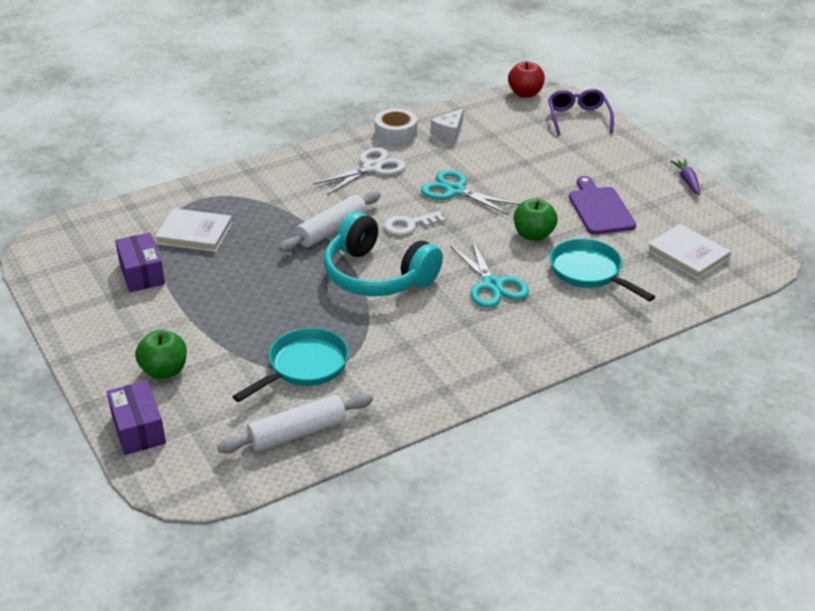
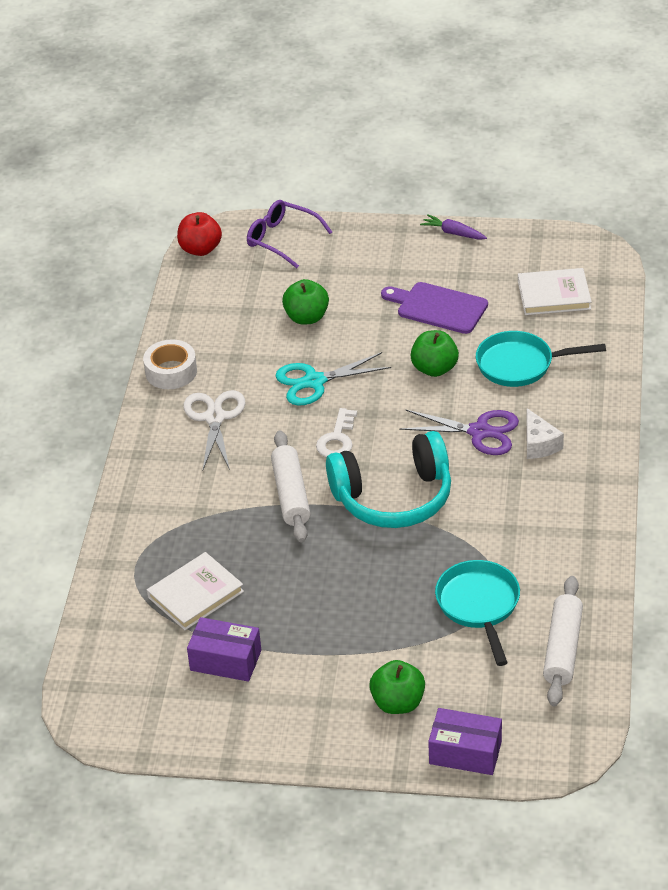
camera: 50 degrees left, 5 degrees up
white cheese [430,108,463,143] -> white cheese moved to [526,408,564,459]
turquoise scissors [450,240,529,308] -> purple scissors [399,409,519,455]
none -> green apple [282,279,329,325]

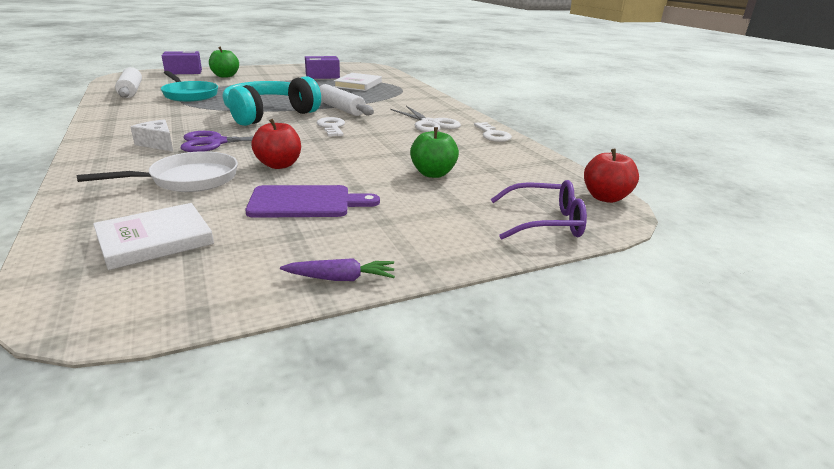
camera: 145 degrees right, 15 degrees down
white tape [143,339,197,389] -> white key [474,122,512,142]
turquoise scissors [276,352,391,406] -> none
green apple [410,330,459,377] -> red apple [251,119,301,169]
turquoise pan [476,331,606,387] -> white pan [76,151,238,192]

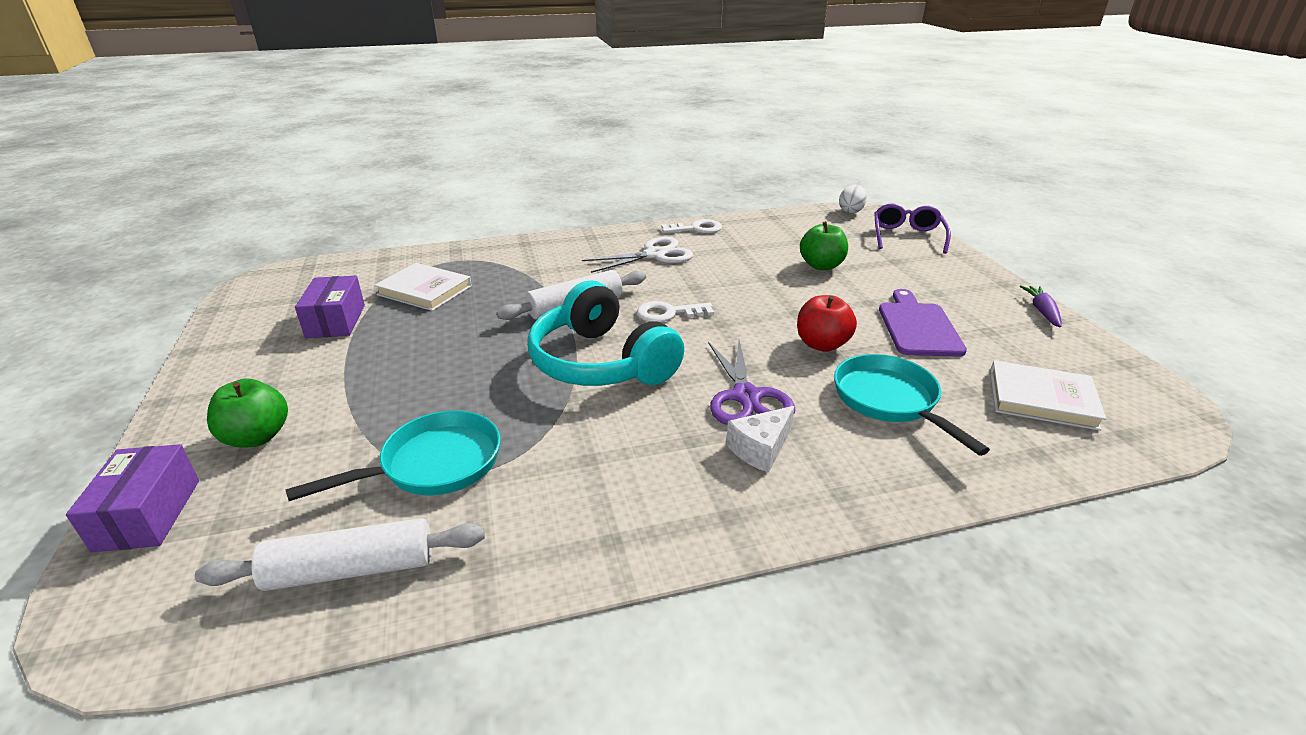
camera: 80 degrees left, 5 degrees up
white pan [76,151,238,192] -> turquoise pan [834,354,990,456]
white book [93,203,214,270] -> white book turned 45 degrees counterclockwise [990,360,1107,431]
red apple [584,149,639,203] -> white egg [839,185,867,213]

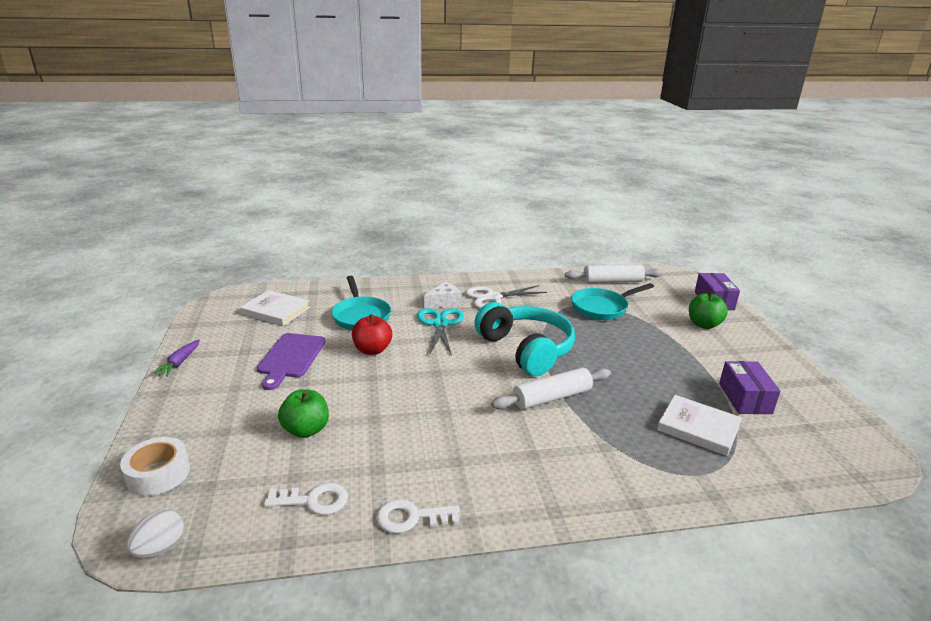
camera: 175 degrees left, 5 degrees down
white scissors [582,237,693,273] -> white scissors moved to [465,285,547,309]
white key [637,301,714,322] -> white key moved to [264,483,348,515]
purple scissors [708,340,795,425] -> turquoise scissors [417,308,464,356]
purple glasses [874,204,951,254] -> white tape [120,437,190,496]

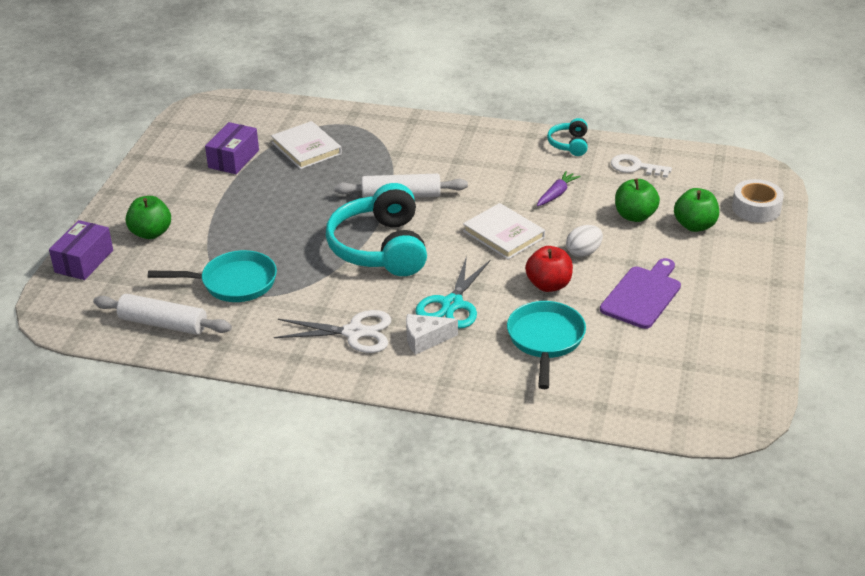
camera: 155 degrees left, 10 degrees up
white egg [127,509,184,558] -> white egg moved to [566,225,603,257]
purple carrot [151,340,200,377] -> purple carrot moved to [537,171,580,206]
white book [240,290,310,326] -> white book moved to [463,203,545,259]
white key [377,499,460,533] -> turquoise headphones [547,118,588,156]
none -> green apple [674,188,719,232]

